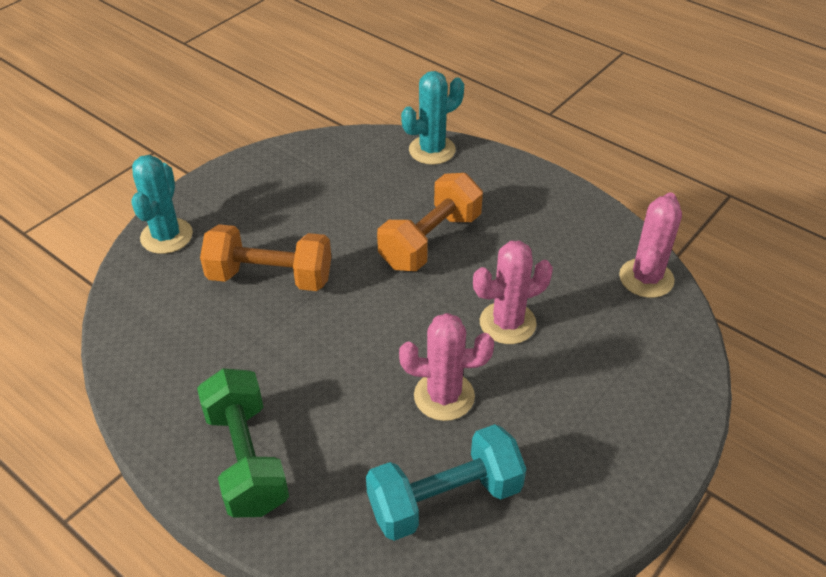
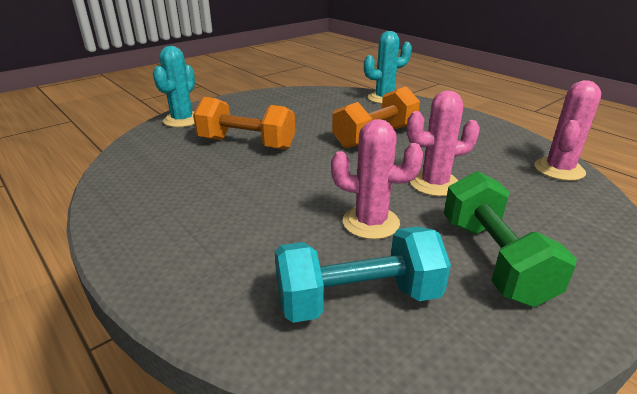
camera: 10 degrees right, 15 degrees down
green dumbbell [197,368,289,517] -> green dumbbell moved to [444,171,577,307]

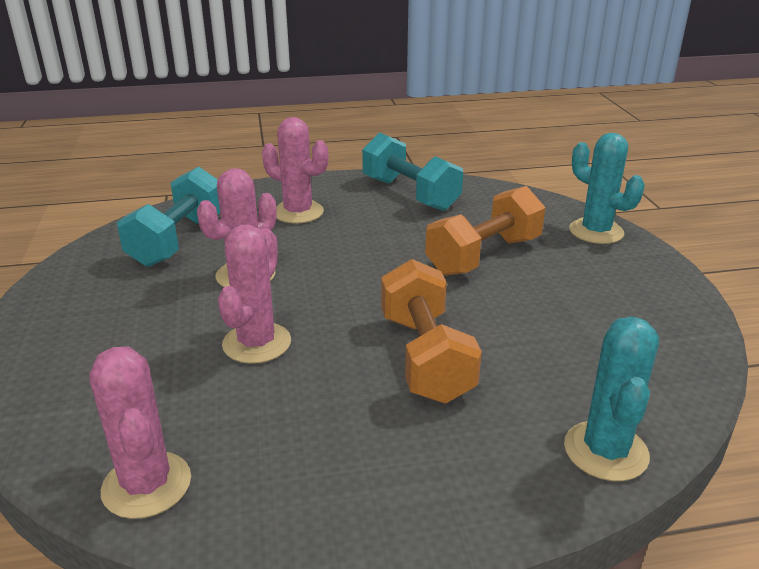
camera: 120 degrees right, 0 degrees up
green dumbbell [444,171,577,307] -> none
none -> pink cactus [262,117,328,224]
none -> turquoise dumbbell [362,132,463,211]

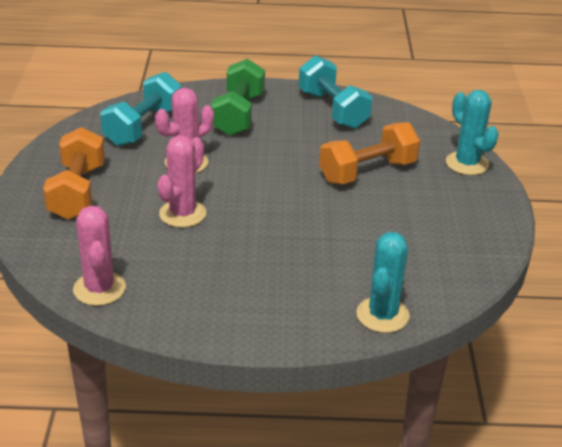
camera: 10 degrees right, 5 degrees up
pink cactus [262,117,328,224] -> green dumbbell [211,59,265,136]
orange dumbbell [381,259,482,403] -> orange dumbbell moved to [43,127,105,220]

